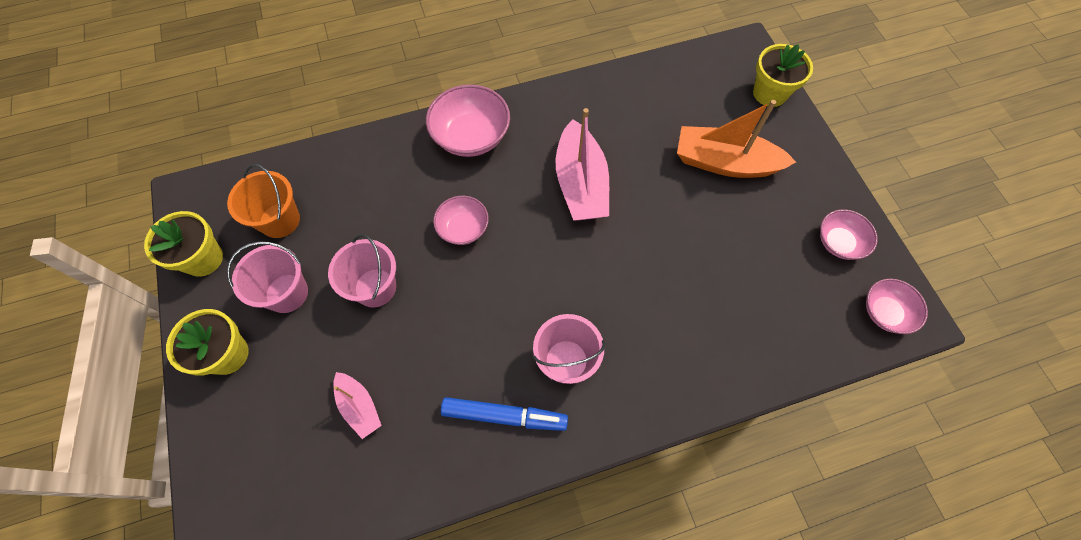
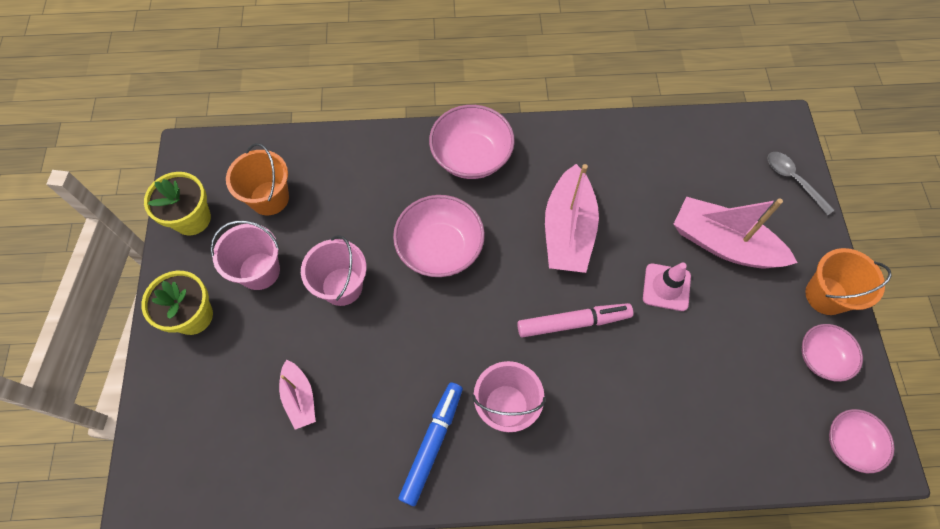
camera: 15 degrees right, 0 degrees up
pink bowl [433,196,489,245] -> pink bowl [393,195,485,277], size x1.62
blue marker [441,397,568,431] -> blue marker turned 90 degrees counterclockwise [399,382,463,506]
orange boat [677,100,796,178] -> pink boat [674,197,798,269]
yellow flower pot [753,44,813,107] -> grey spoon [767,152,834,216]
none -> pink marker [517,303,633,338]
none -> pink traffic cone [643,262,691,311]
none -> orange bucket [805,248,892,315]

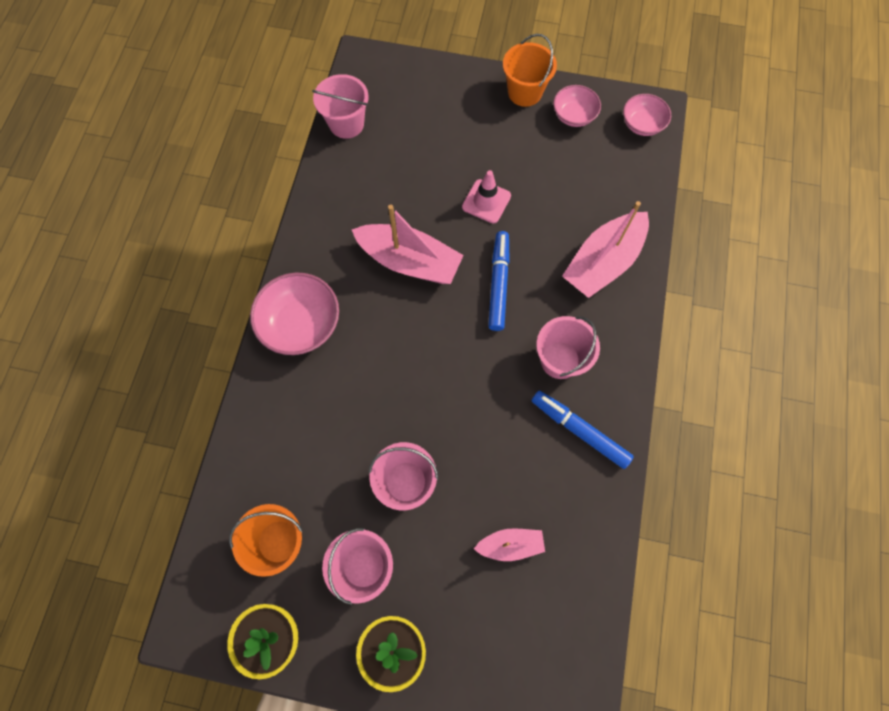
camera: 75 degrees left, 5 degrees up
pink bowl [393,195,485,277] -> none
pink marker [517,303,633,338] -> blue marker [488,231,510,331]
pink boat [674,197,798,269] -> pink boat moved to [562,201,649,298]
grey spoon [767,152,834,216] -> none
none -> pink bucket [312,74,369,139]

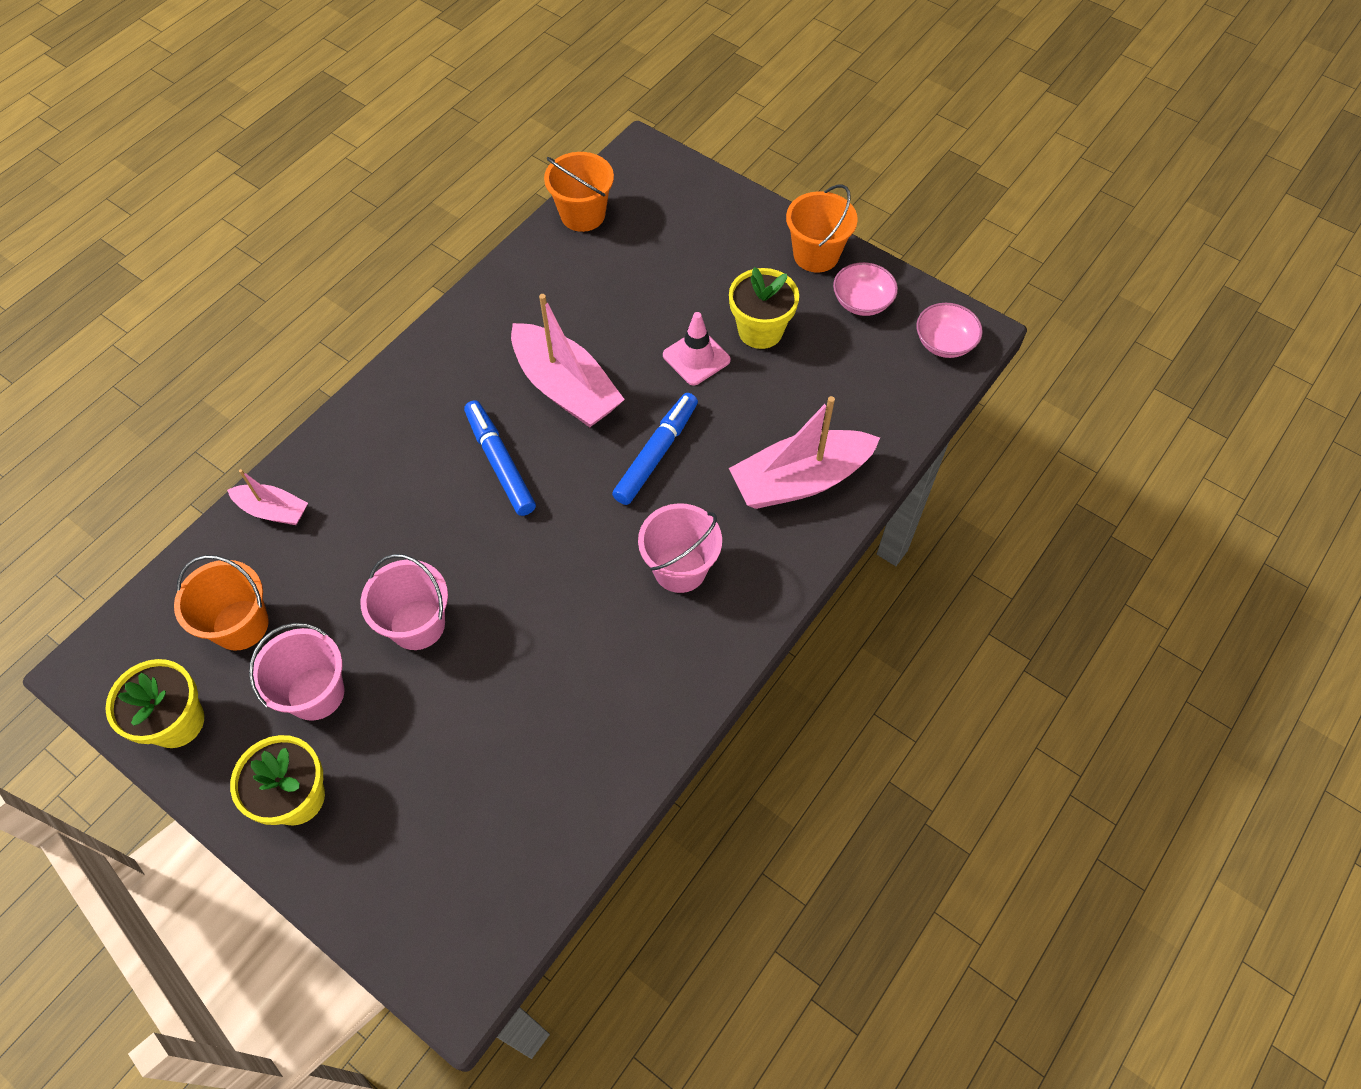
camera: 25 degrees right, 10 degrees down
pink bowl [250,273,339,355] -> none
pink bucket [312,74,369,139] -> orange bucket [544,152,614,232]
pink boat [474,528,545,561] -> pink boat moved to [227,469,308,525]
blue marker [532,391,634,469] -> blue marker moved to [464,400,536,516]
none -> yellow flower pot [729,267,799,349]

